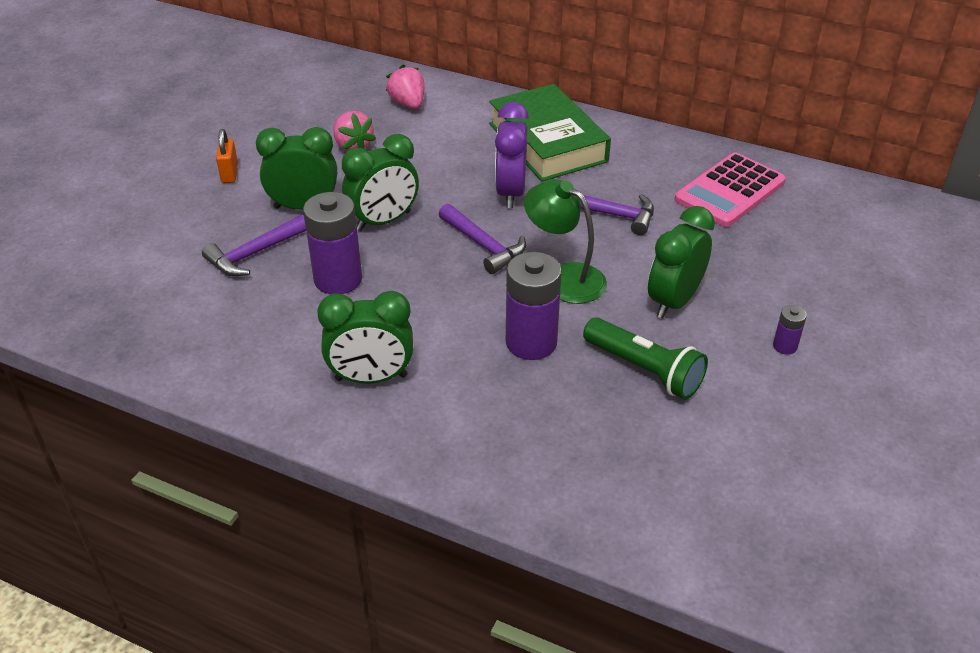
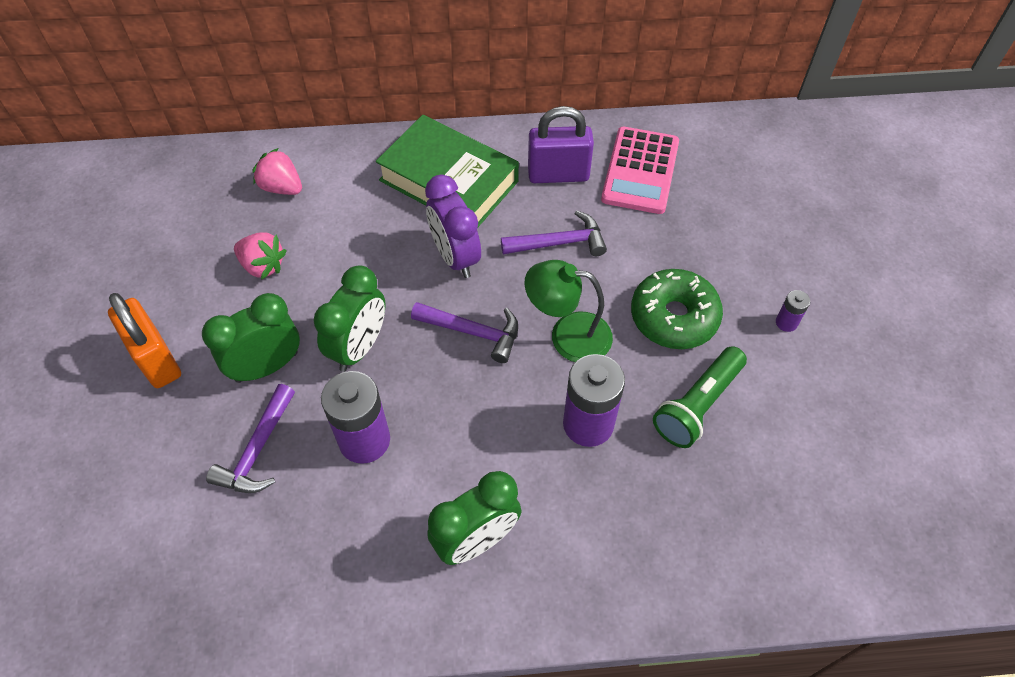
camera: 30 degrees left, 15 degrees up
orange padlock [216,129,238,183] -> orange padlock [108,293,181,388], size x1.78
green flashlight [583,317,708,400] -> green flashlight turned 120 degrees clockwise [653,346,747,448]
green clock [648,206,715,319] -> green donut [631,269,723,349]
none -> purple padlock [528,106,594,183]

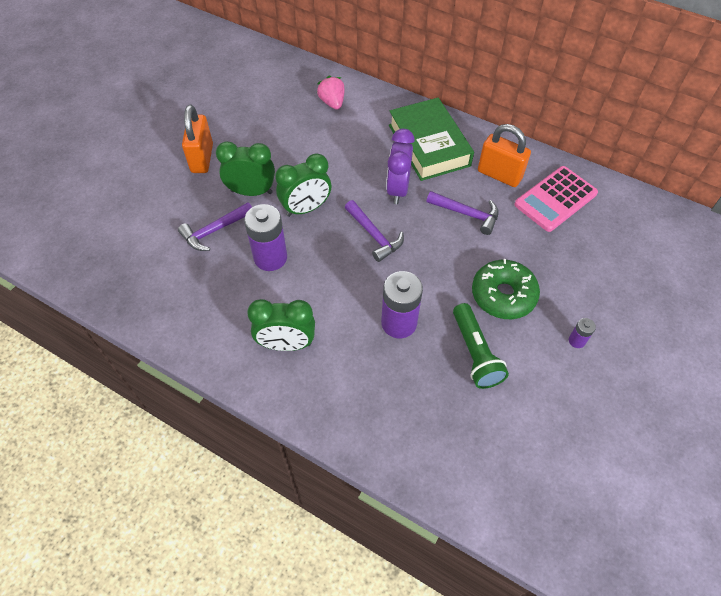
camera: 35 degrees right, 0 degrees up
pink strawberry [234,232,286,280] -> none
green lamp [524,260,613,362] -> none
purple padlock [528,106,594,183] -> orange padlock [478,124,531,187]
green flashlight [653,346,747,448] -> green flashlight turned 90 degrees counterclockwise [453,303,509,389]

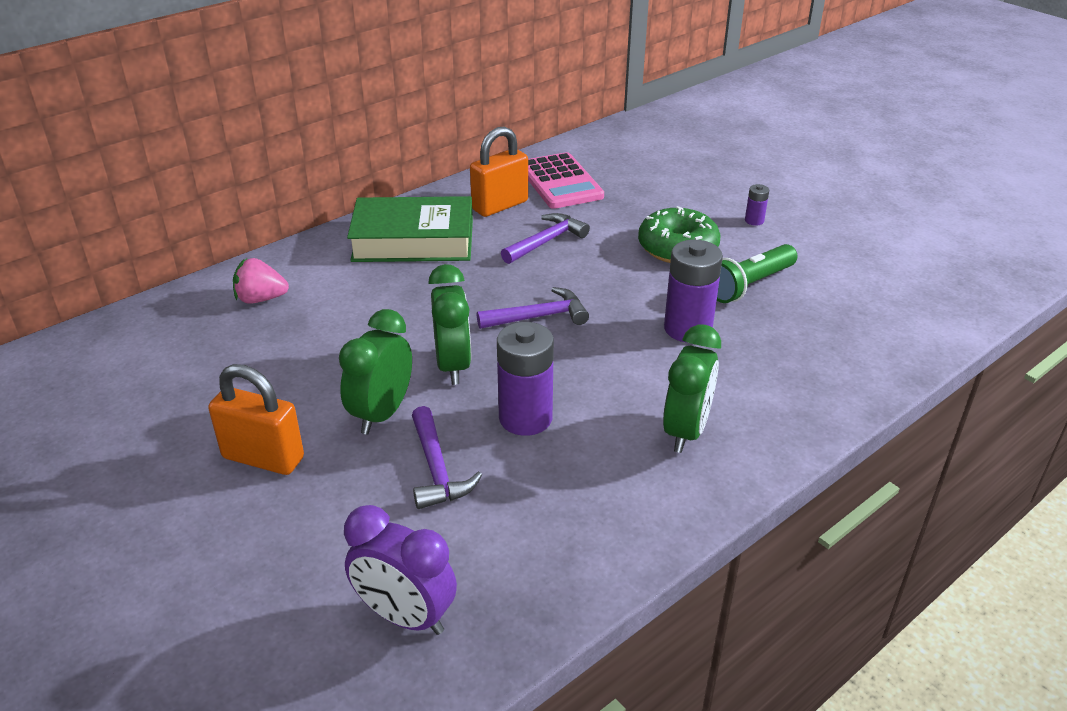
camera: 70 degrees left, 20 degrees down
purple clock [386,129,415,204] -> purple clock moved to [344,505,457,635]
green flashlight [453,303,509,389] -> green flashlight turned 135 degrees clockwise [717,244,797,303]

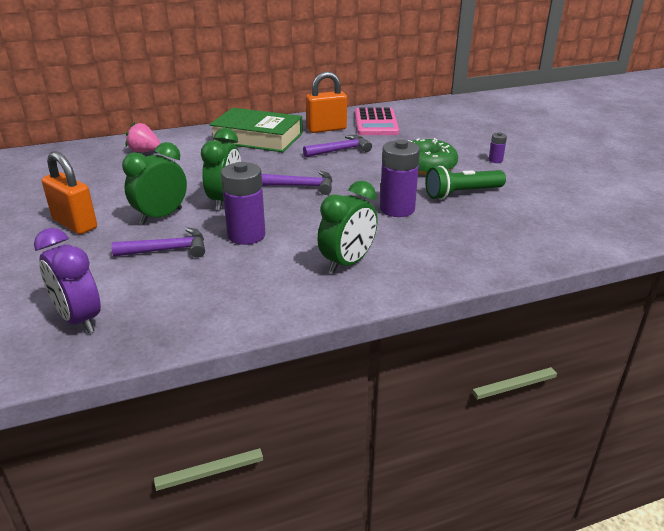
camera: 20 degrees right, 5 degrees down
purple hammer [412,406,482,509] -> purple hammer turned 105 degrees counterclockwise [111,227,205,258]

